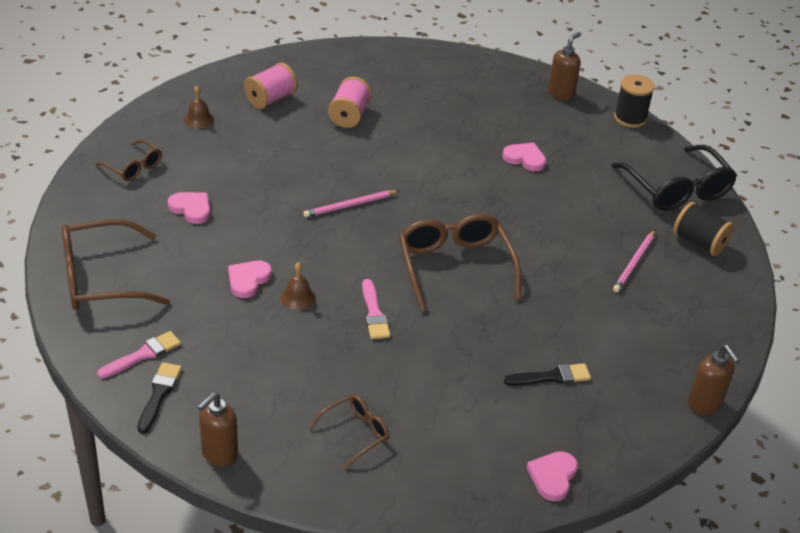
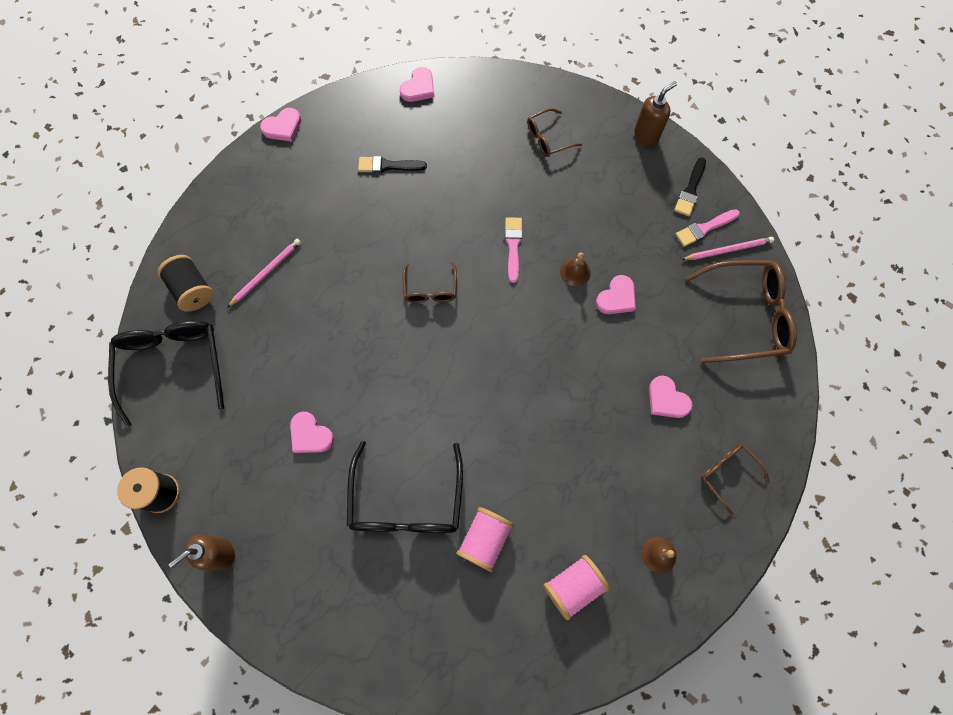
camera: 165 degrees left, 30 degrees up
pink pencil [303,190,399,217] -> pink pencil moved to [681,237,774,260]
brown glasses [399,214,521,312] -> brown glasses [403,262,457,303], size x0.53
brown soap dispenser [688,345,740,415] -> pink heart [260,108,301,142]
none -> black glasses [347,441,463,533]

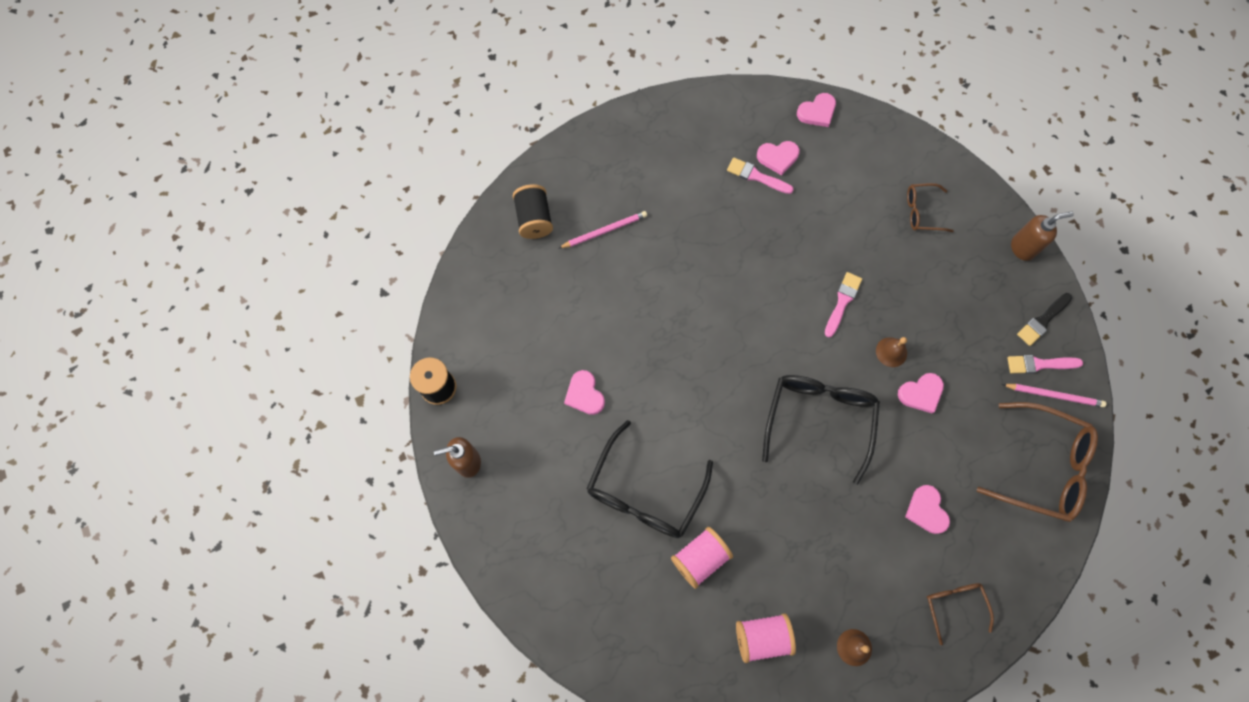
camera: 25 degrees right, 0 degrees up
black glasses [108,321,224,427] -> black glasses moved to [762,375,880,485]
pink heart [260,108,301,142] -> pink heart moved to [757,141,800,176]
black brush [358,156,427,173] -> pink brush [727,157,794,194]
brown glasses [403,262,457,303] -> none

